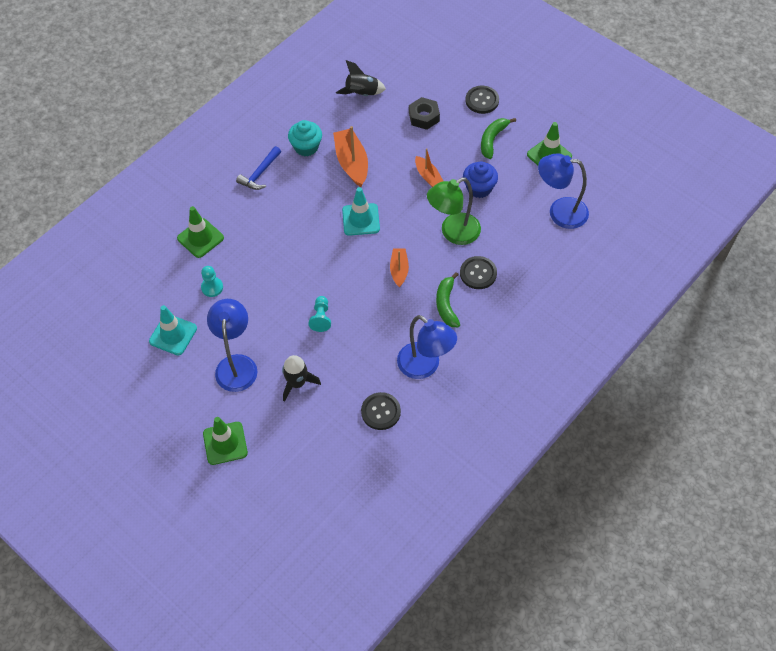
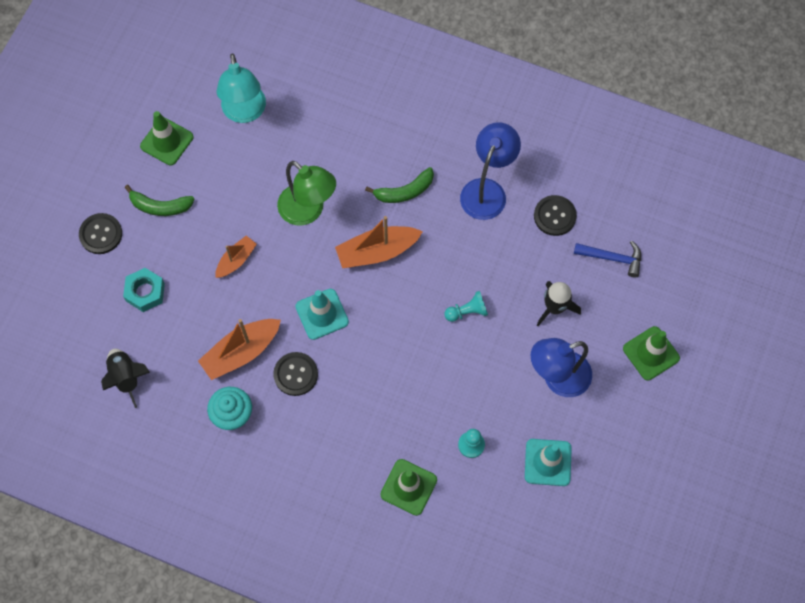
camera: 110 degrees left, 10 degrees up
blue hammer [236,146,281,190] -> blue hammer moved to [574,241,641,277]
orange boat [390,248,409,287] -> orange boat [335,216,423,268], size x1.66
black nut [409,97,440,130] -> turquoise nut [123,268,165,312]
black button [460,256,497,289] -> black button moved to [273,352,318,396]
blue cupcake [463,162,498,198] -> none
blue lamp [538,153,589,229] -> turquoise lamp [216,54,266,123]

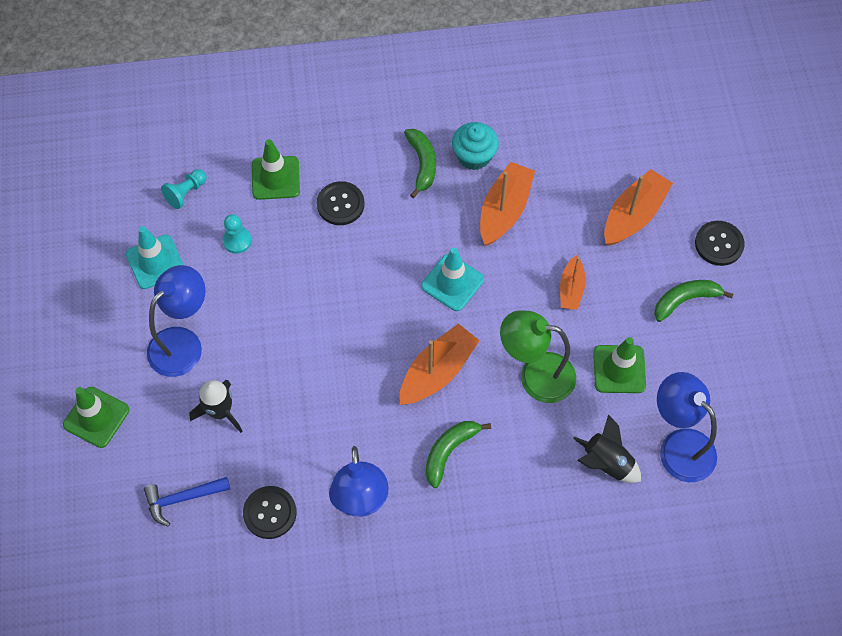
camera: 150 degrees right, 5 degrees down
black rocket [101,349,150,408] -> black rocket moved to [573,414,641,483]
turquoise nut [123,268,165,312] -> orange boat [604,169,673,246]
green traffic cone [140,111,194,165] -> green traffic cone moved to [593,337,646,393]
turquoise lamp [216,54,266,123] -> blue lamp [657,372,717,482]
black button [273,352,318,396] -> black button moved to [317,181,365,225]
turquoise pawn [444,291,488,322] -> turquoise pawn moved to [161,169,207,209]
none -> green banana [404,129,436,198]

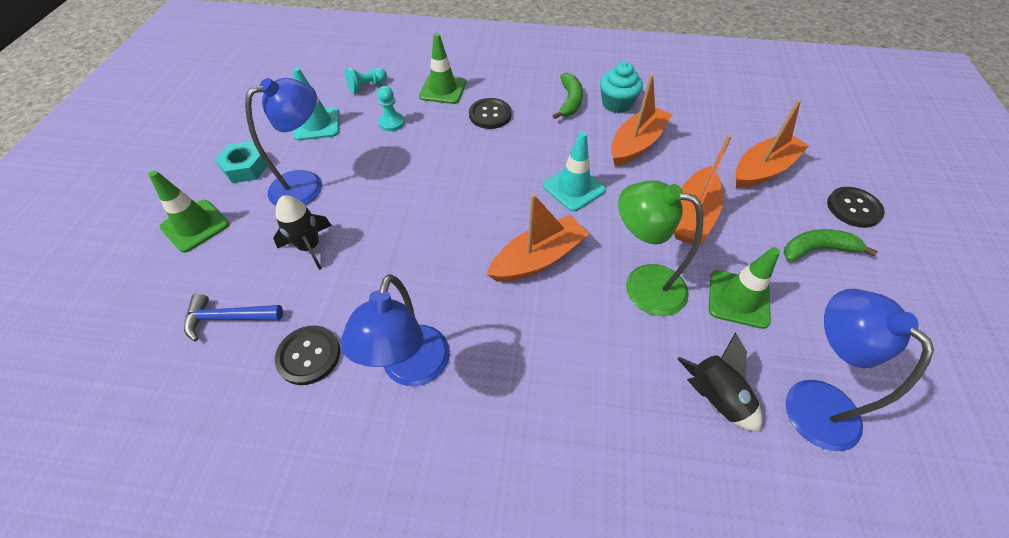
camera: 15 degrees right, 10 degrees down
green banana [425,421,491,488] -> none
orange boat [560,255,586,310] -> orange boat [674,134,732,244], size x1.66
none -> turquoise nut [215,141,268,183]

